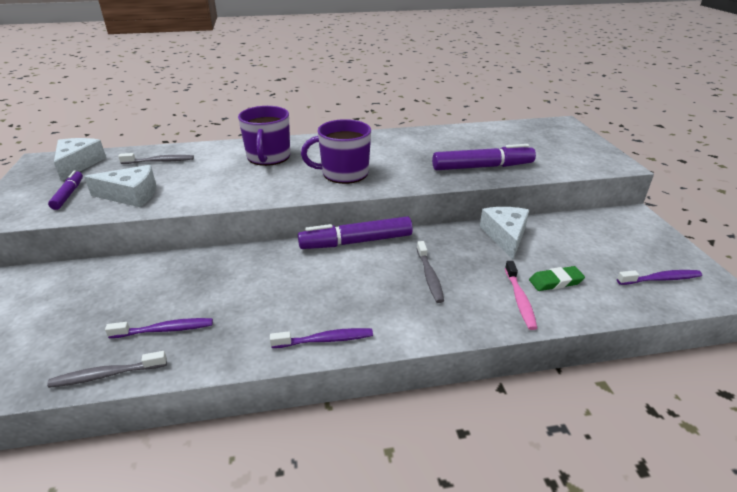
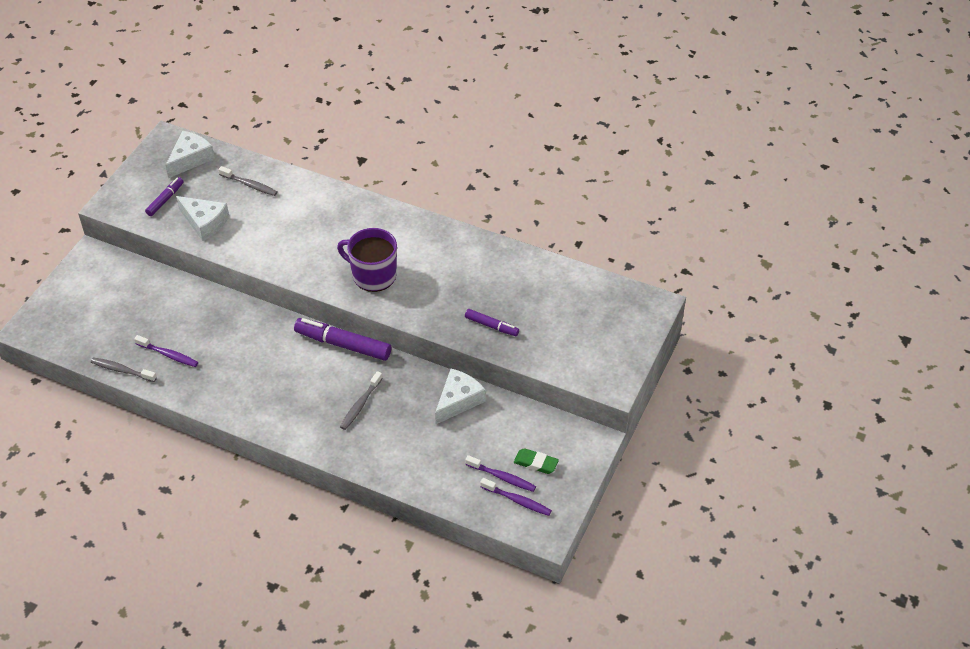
camera: 35 degrees right, 15 degrees up
purple mug [238,106,290,166] -> none
purple toothbrush [270,328,373,348] -> purple toothbrush moved to [465,455,536,492]
purple marker [432,144,536,170] -> purple marker [465,309,519,336], size x0.56
pink toothbrush [505,261,537,330] -> none
green eraser [529,266,585,291] -> green eraser moved to [514,448,559,474]

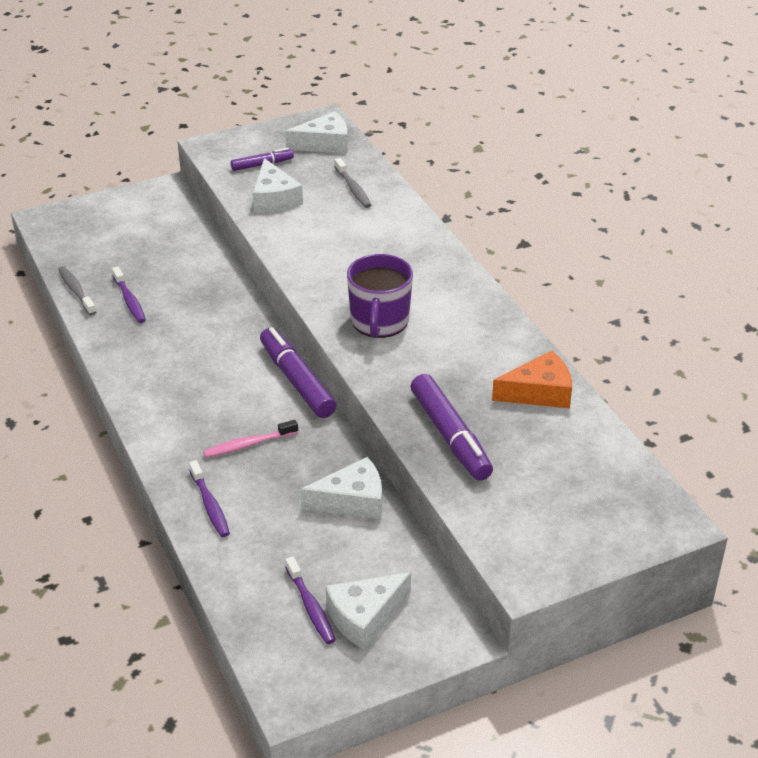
camera: 40 degrees right, 10 degrees down
purple mug [337,228,397,292] -> purple mug turned 150 degrees counterclockwise [347,254,413,338]
grey toothbrush [340,371,383,430] -> pink toothbrush [203,420,298,458]
purple marker [465,309,519,336] -> purple marker [411,374,493,481], size x1.79
purple toothbrush [480,478,552,516] -> purple toothbrush moved to [189,460,230,537]
green eraser [514,448,559,474] -> white cheese [326,572,411,649]
none -> orange cheese [492,350,572,408]

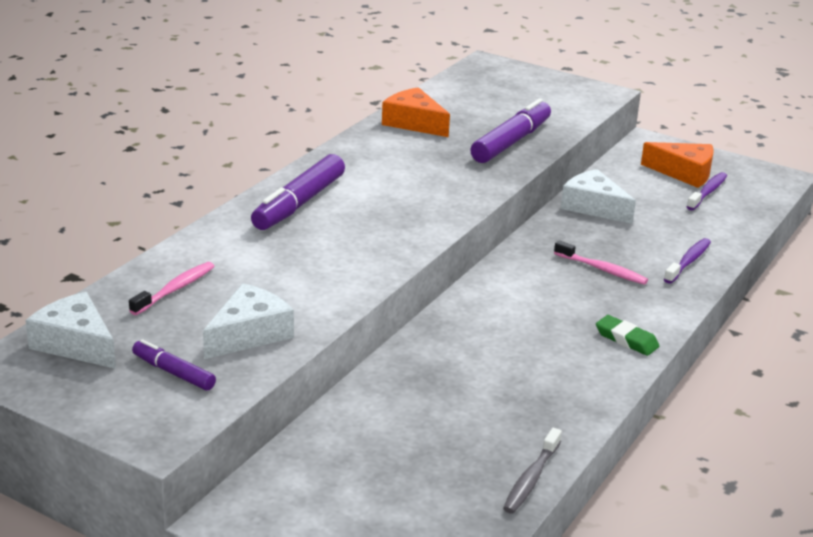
camera: 125 degrees left, 10 degrees down
purple toothbrush [112,266,146,323] -> none
purple marker [260,327,337,418] -> purple marker moved to [251,154,345,230]
white cheese [326,572,411,649] -> orange cheese [641,142,714,188]
grey toothbrush [335,158,371,208] -> pink toothbrush [129,262,215,315]
purple mug [347,254,413,338] -> none
none -> green eraser [596,315,659,356]

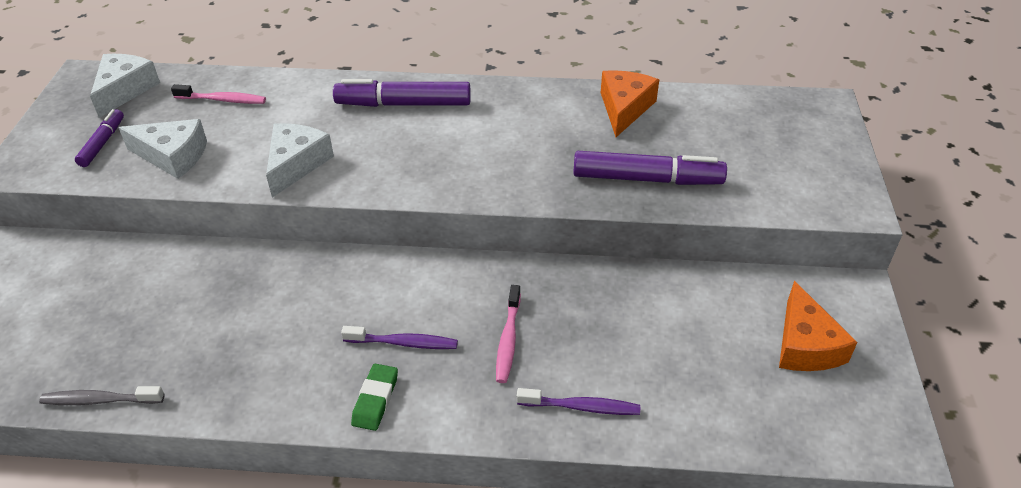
camera: 65 degrees right, 15 degrees up
white cheese [561,169,636,224] -> white cheese moved to [266,123,334,197]
purple toothbrush [687,172,727,210] -> purple toothbrush moved to [341,326,458,349]

